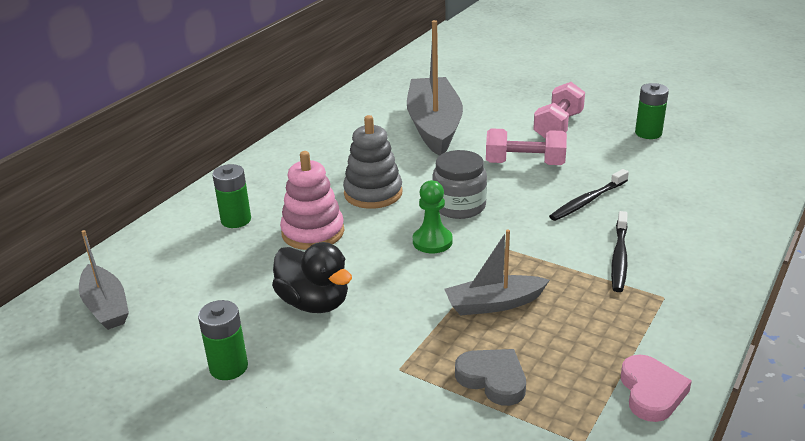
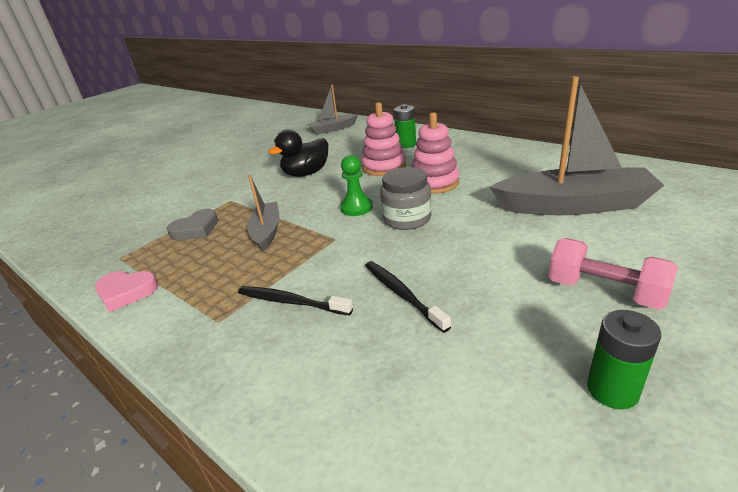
camera: 100 degrees right, 0 degrees up
green battery [198,300,248,380] -> none
grey stacking toy [343,115,403,209] -> pink stacking toy [412,113,459,194]
pink dumbbell [486,129,567,165] -> none

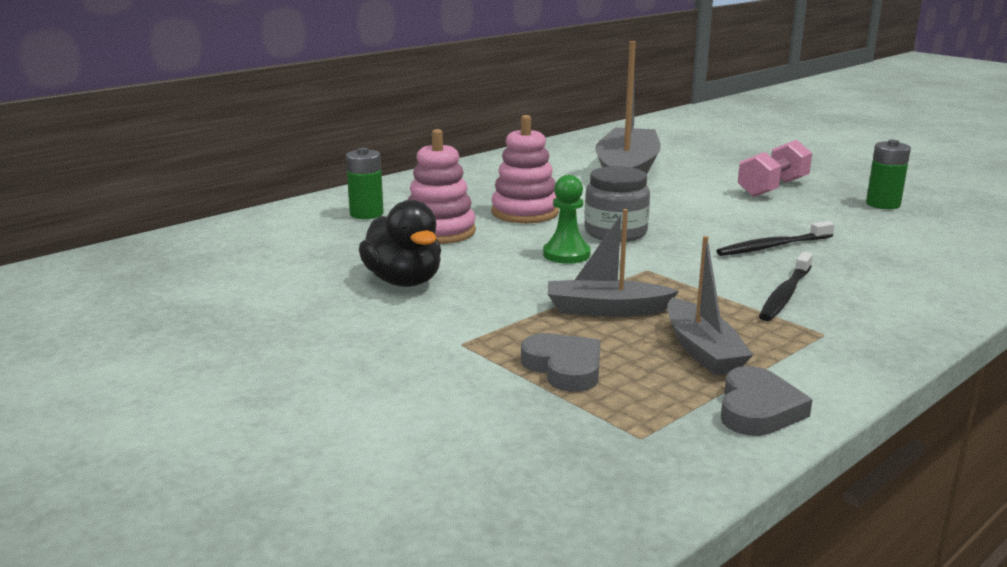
camera: 85 degrees left, 10 degrees down
pink heart [95,271,158,312] -> grey heart [721,366,812,436]
grey boat [308,85,358,135] -> grey boat moved to [667,236,753,375]

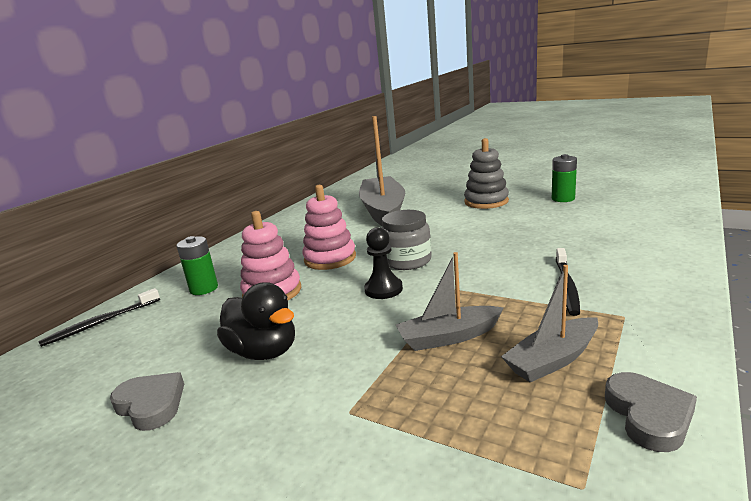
camera: 15 degrees left, 0 degrees up
grey heart [521,333,601,392] -> grey heart moved to [110,372,184,431]
green pawn [543,175,591,264] -> black pawn [364,227,403,299]
grey boat [667,236,753,375] -> grey boat turned 90 degrees clockwise [501,265,598,382]
black toothbrush [716,221,835,256] -> black toothbrush moved to [38,288,160,347]
pink dumbbell [738,139,812,197] -> grey stacking toy [464,138,509,209]

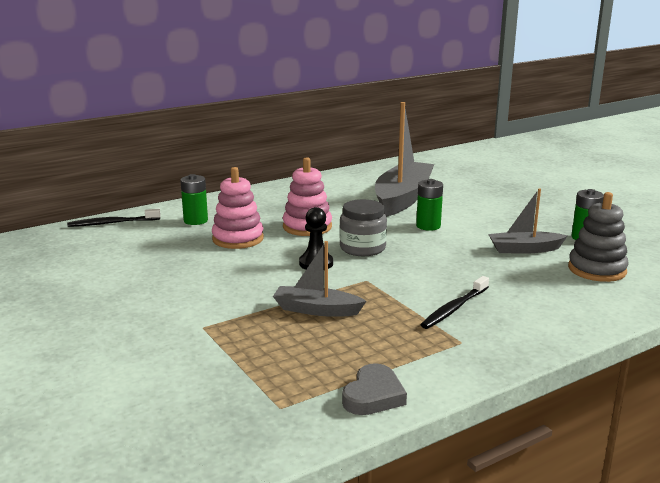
camera: 25 degrees right, 0 degrees up
grey heart [110,372,184,431] -> none
black duck [217,283,295,360] -> none
grey stacking toy [464,138,509,209] -> grey stacking toy moved to [568,192,629,282]
grey boat [501,265,598,382] -> grey boat moved to [488,188,567,254]
none -> green battery [416,179,443,231]

